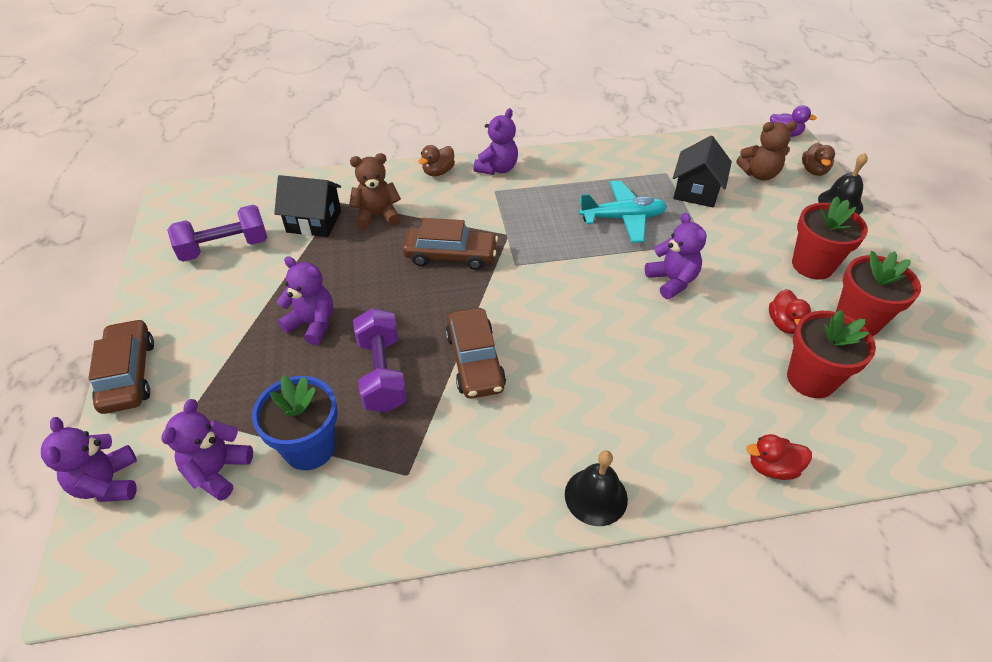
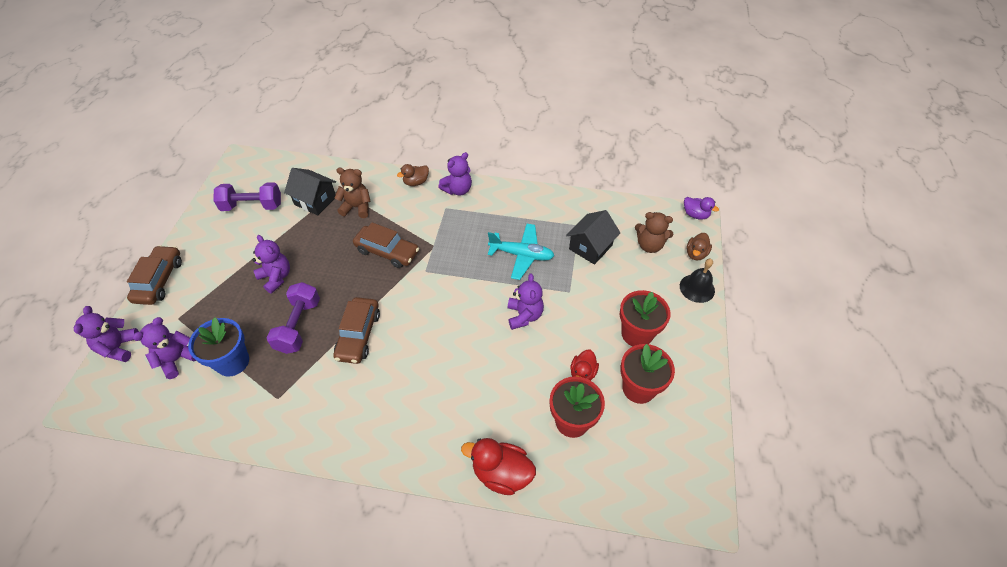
camera: 20 degrees right, 5 degrees up
black bell [565,450,628,526] -> none
red duck [746,434,812,480] -> red duck [461,438,536,495], size x1.60

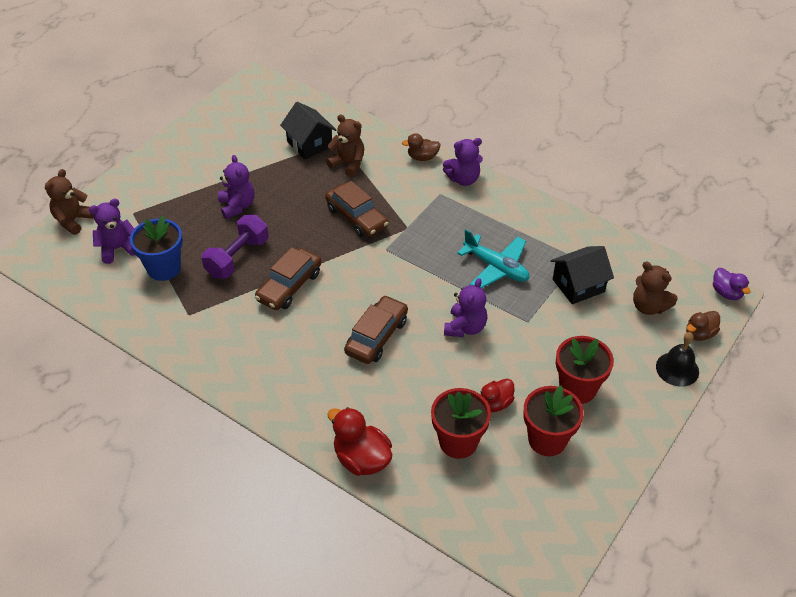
camera: 25 degrees right, 5 degrees down
purple teddy bear [74,306,139,362] -> brown teddy bear [45,169,94,235]
brown car [127,245,182,305] -> brown car moved to [344,295,408,364]
purple dumbbell [214,182,281,211] -> none

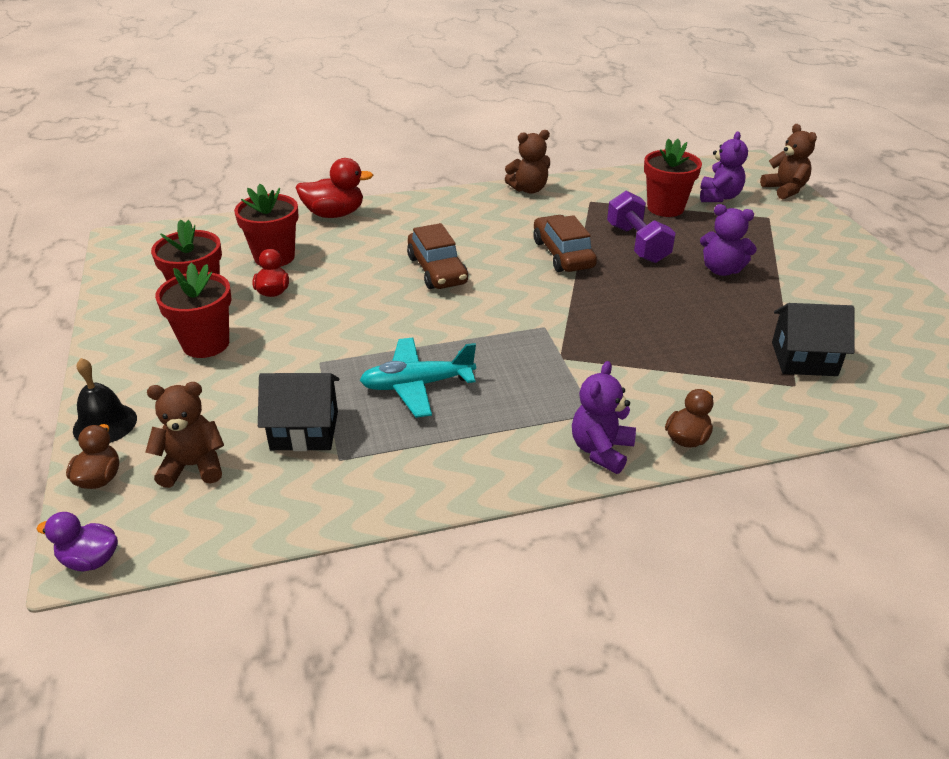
camera: 130 degrees right, 10 degrees down
blue flower pot [130,216,183,281] -> red flower pot [644,139,702,217]
brown car [325,181,389,237] -> none
brown teddy bear [326,115,364,177] -> brown teddy bear moved to [505,130,550,194]
purple teddy bear [444,278,487,337] -> none
black house [550,246,614,304] -> black house turned 75 degrees clockwise [258,373,339,451]

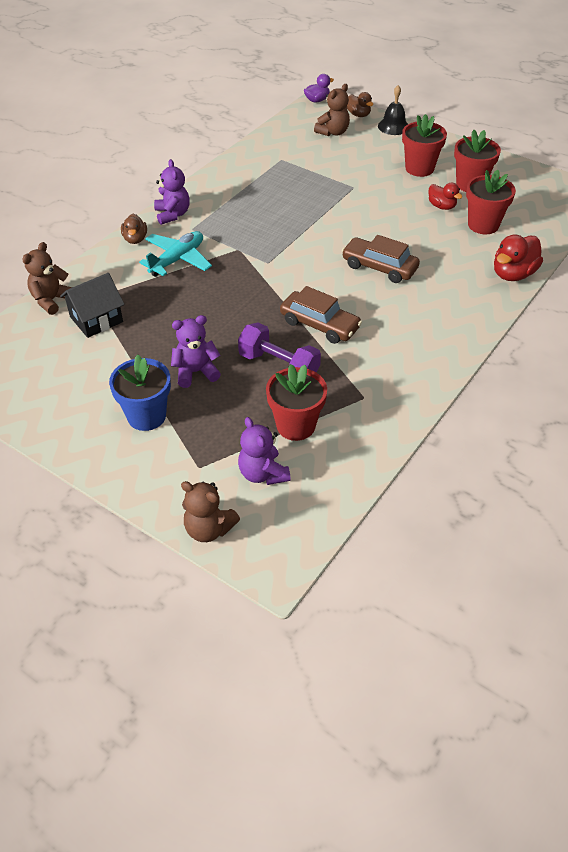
camera: 140 degrees right, 10 degrees up
black house [258,373,339,451] -> none
turquoise plane [360,338,476,418] -> turquoise plane moved to [139,231,212,277]
brown teddy bear [505,130,550,194] -> brown teddy bear moved to [22,242,72,315]
none -> blue flower pot [109,355,171,431]

